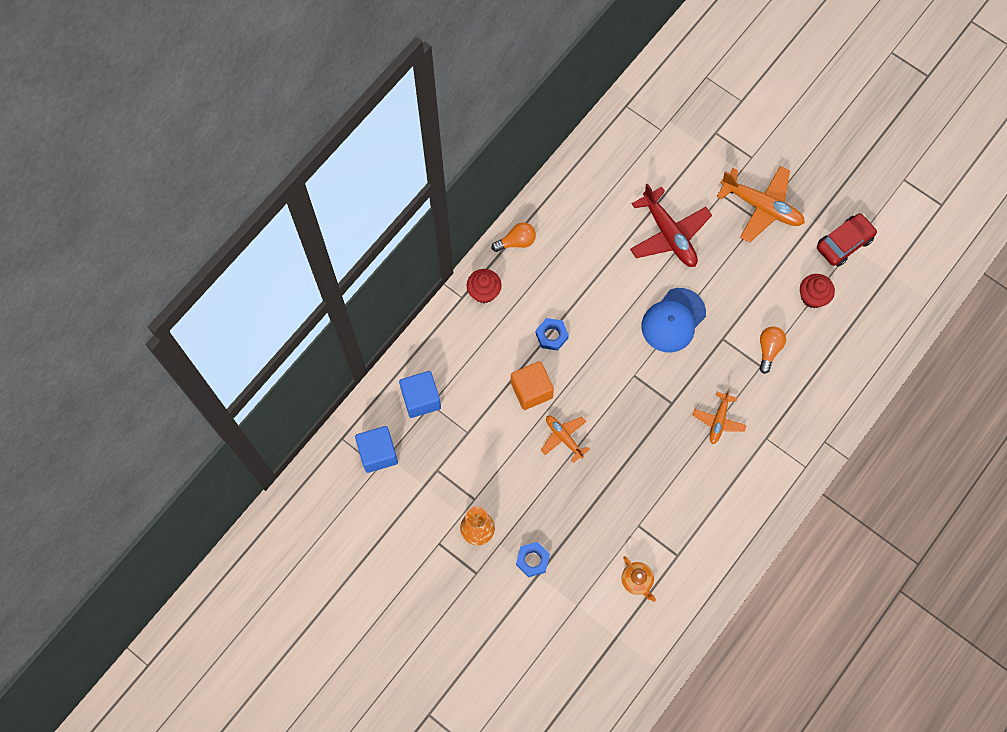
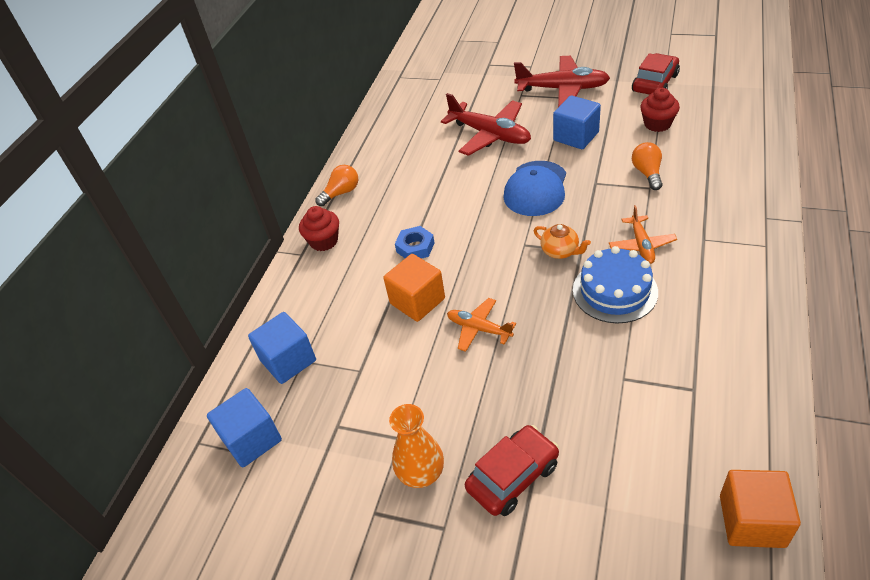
camera: 15 degrees left, 25 degrees down
blue nut [516,542,550,577] -> red car [465,425,559,516]
orange teapot [622,556,656,602] -> orange teapot moved to [534,224,591,259]
orange plane [717,166,805,242] -> red plane [514,56,610,107]
none -> blue cube [553,95,601,149]
none -> blue cake [573,246,658,323]
none -> orange cube [720,470,801,548]

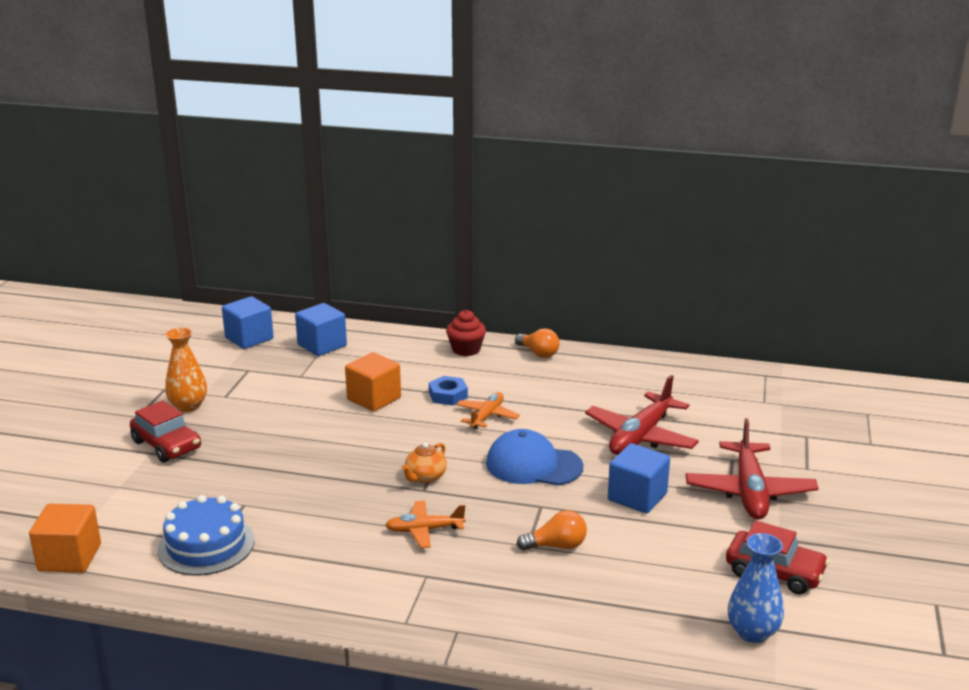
camera: 80 degrees right, 20 degrees down
orange plane [447,298,516,352] -> orange plane moved to [456,392,520,429]
blue cake [573,246,658,323] -> blue cake moved to [158,495,255,576]
red cupcake [640,88,680,132] -> none
none -> blue vase [728,533,784,643]

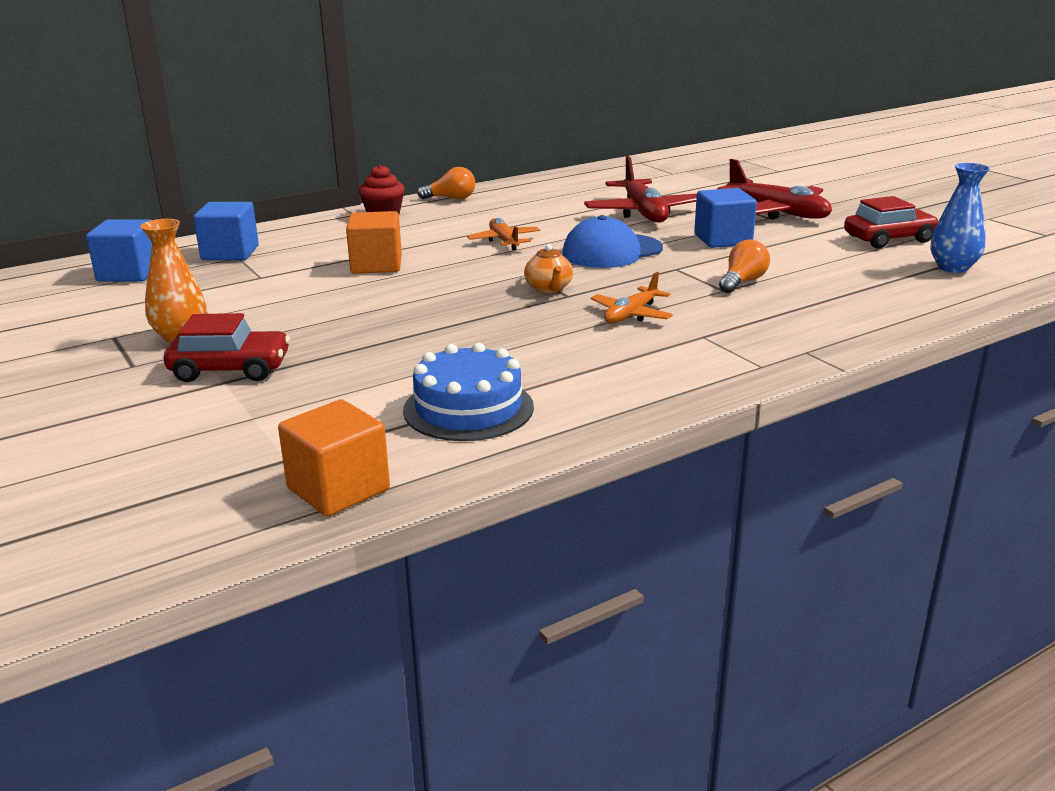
camera: 45 degrees left, 0 degrees up
blue nut [429,376,468,405] -> none

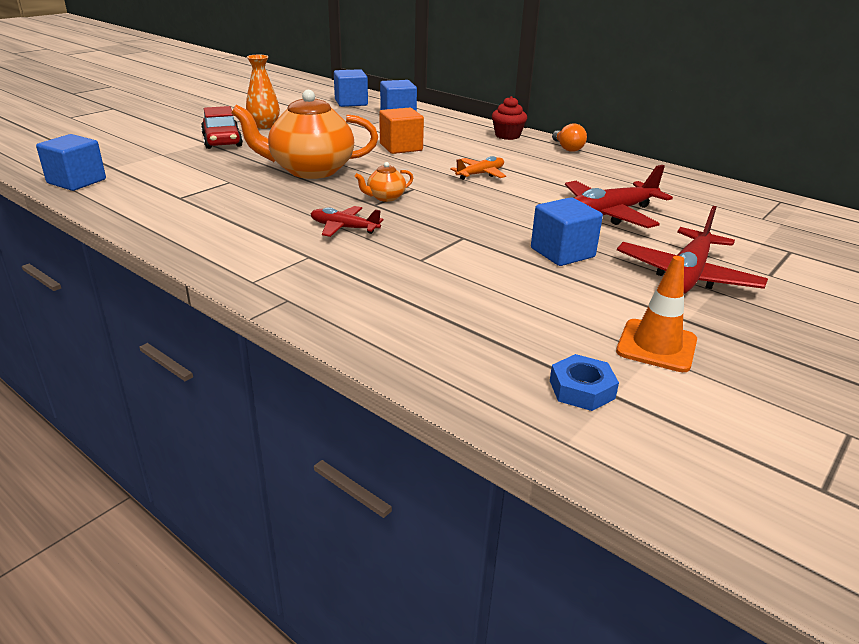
camera: 70 degrees right, 5 degrees up
orange cube [278,399,390,516] -> blue cube [36,134,106,191]
blue cake [403,343,534,441] -> none
blue cap [562,215,663,268] -> none
orange plane [591,272,673,323] -> red plane [311,206,383,237]
orange light bulb [719,239,770,293] -> none
red car [844,196,939,249] -> orange traffic cone [616,256,697,372]
blue vase [930,163,990,273] -> blue nut [550,354,619,411]
none -> orange teapot [231,90,378,179]

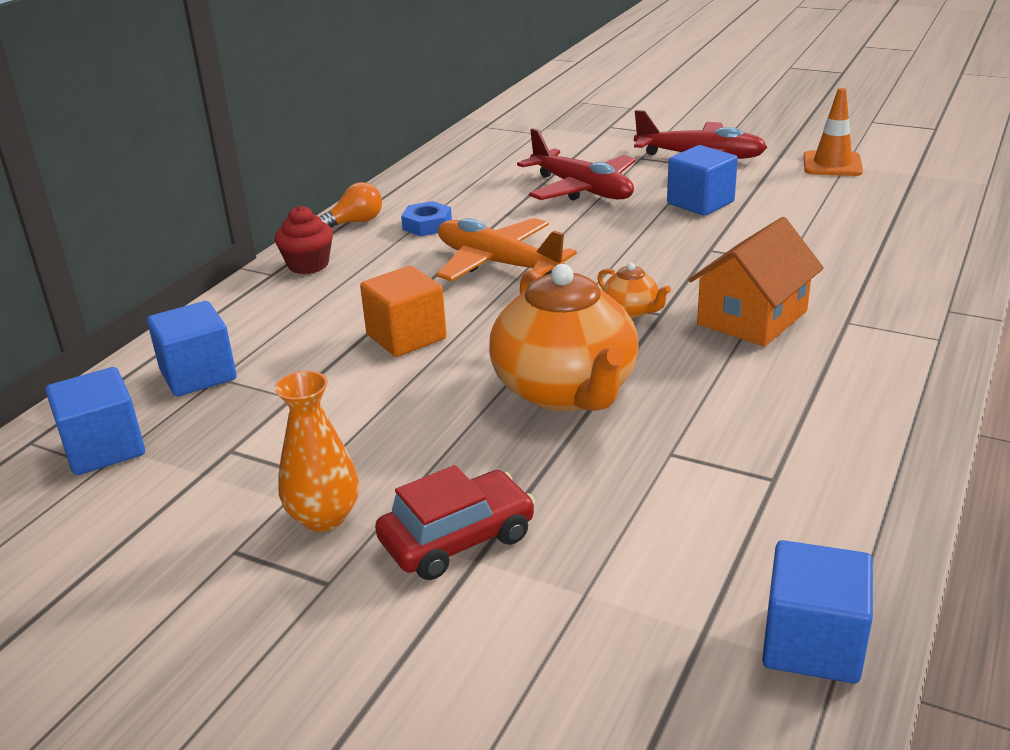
camera: 100 degrees left, 0 degrees up
red plane [311,206,383,237] -> orange house [689,217,824,347]
orange plane [450,156,506,180] -> orange plane [436,218,577,282], size x1.74
blue nut [550,354,619,411] -> blue nut moved to [401,201,452,236]

